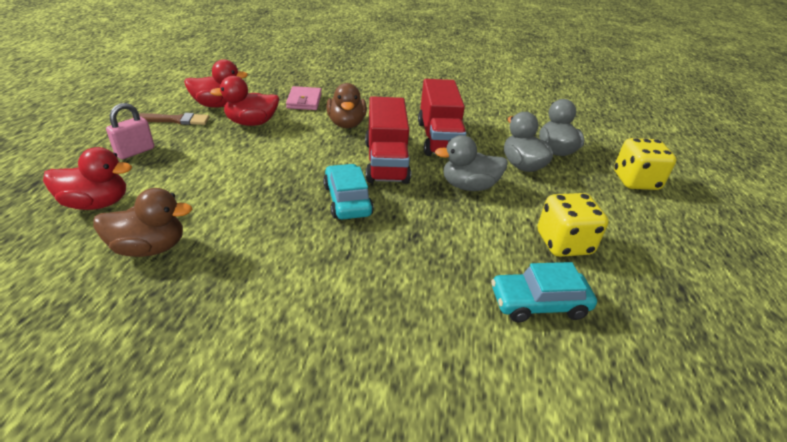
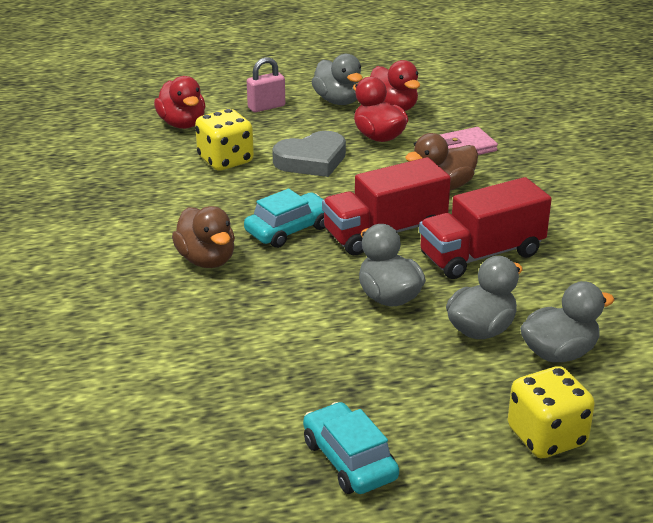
camera: 70 degrees right, 5 degrees down
brown duck [93,188,192,257] -> brown duck moved to [172,206,235,268]
pink padlock [106,103,155,159] -> pink padlock turned 45 degrees counterclockwise [247,57,285,112]
brown brush [132,113,209,125] -> grey duck [312,54,363,105]
turquoise car [491,262,597,323] -> turquoise car moved to [303,402,399,494]
yellow dice [538,193,609,257] -> yellow dice moved to [195,109,254,171]
none -> grey heart [272,131,346,177]

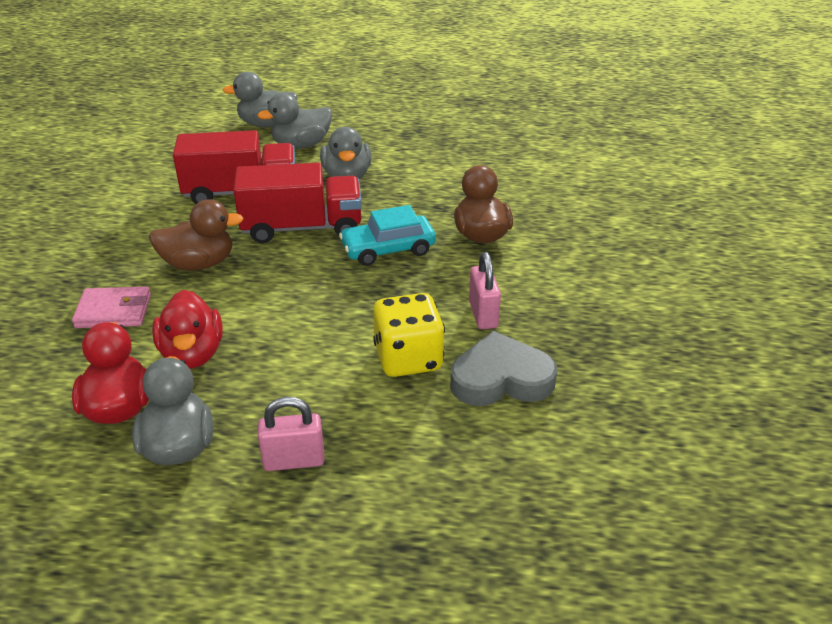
camera: 160 degrees left, 5 degrees up
red duck [154,76,205,129] -> none
grey heart [272,131,346,177] -> grey heart moved to [450,331,557,406]
turquoise car [303,402,399,494] -> none
yellow dice [508,366,595,458] -> none
none -> pink padlock [469,252,501,329]

